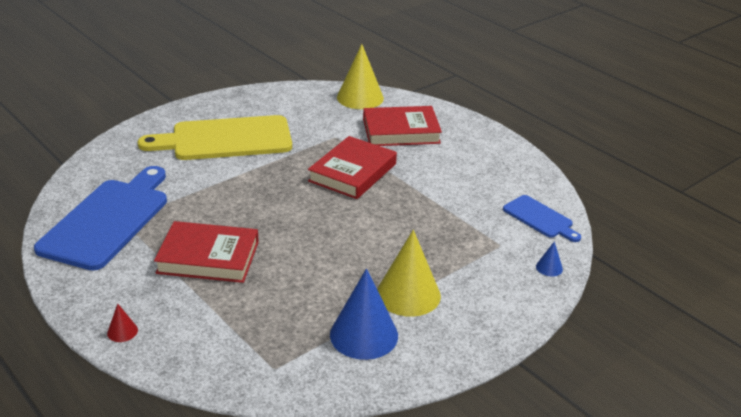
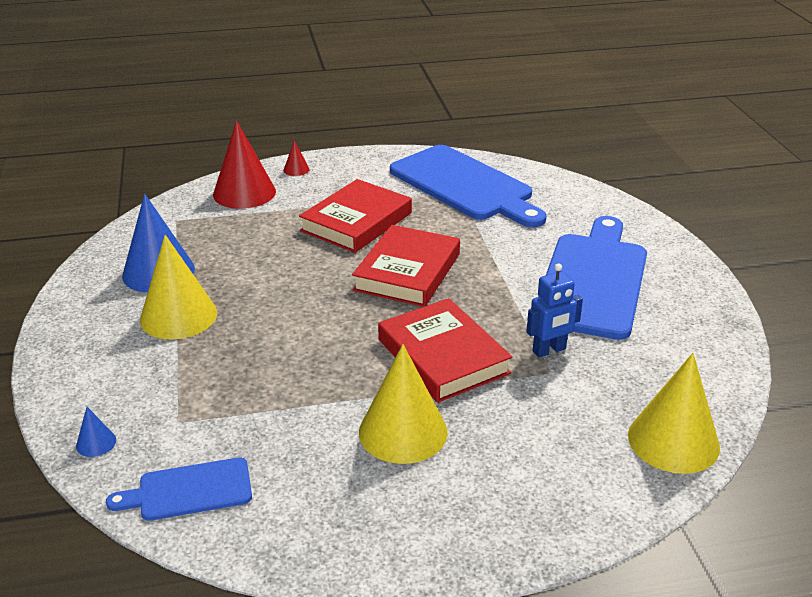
camera: 120 degrees right, 0 degrees up
yellow cutting board [137,115,292,160] -> blue cutting board [538,216,647,340]
red book [363,106,442,146] -> red book moved to [352,225,460,307]
none -> red cone [213,121,276,209]
none -> yellow cone [359,344,448,464]
none -> blue robot [526,263,583,358]

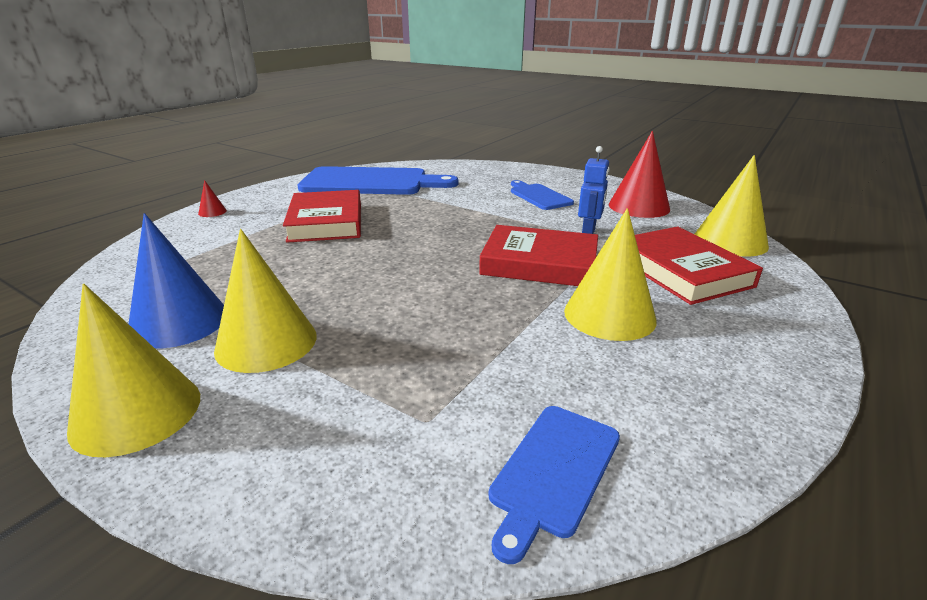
camera: 45 degrees left, 5 degrees down
blue cone [76,407,116,457] -> none
red cone [213,121,276,209] -> red cone moved to [609,131,670,218]
red book [352,225,460,307] -> red book moved to [635,227,763,305]
blue cutting board [538,216,647,340] -> blue cutting board [511,180,574,210], size x0.51
none -> yellow cone [67,284,200,457]

